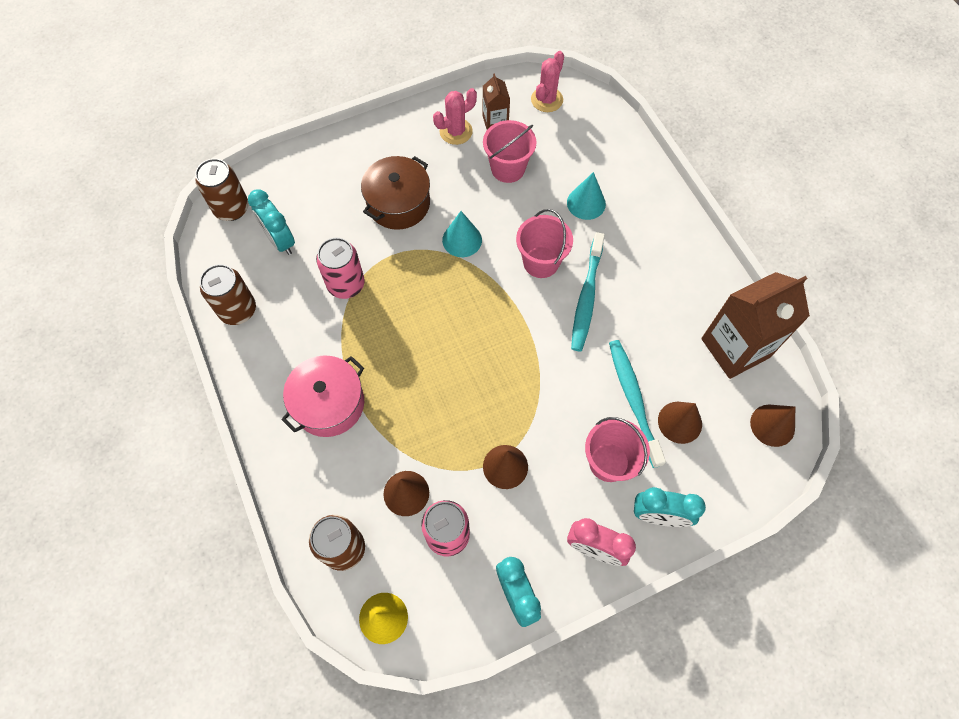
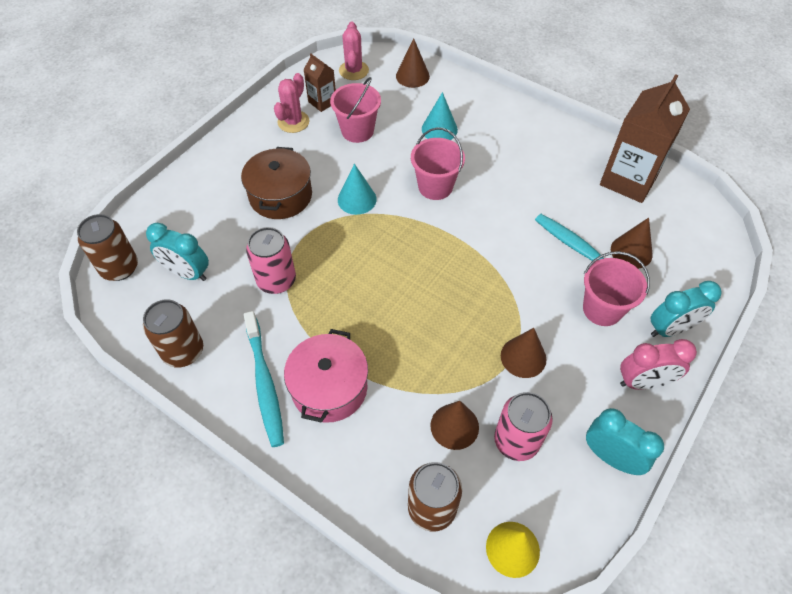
camera: 30 degrees left, 10 degrees down
turquoise toothbrush [571,232,605,351] -> turquoise toothbrush moved to [244,311,284,447]
brown cone [750,405,795,447] -> brown cone moved to [396,38,430,88]

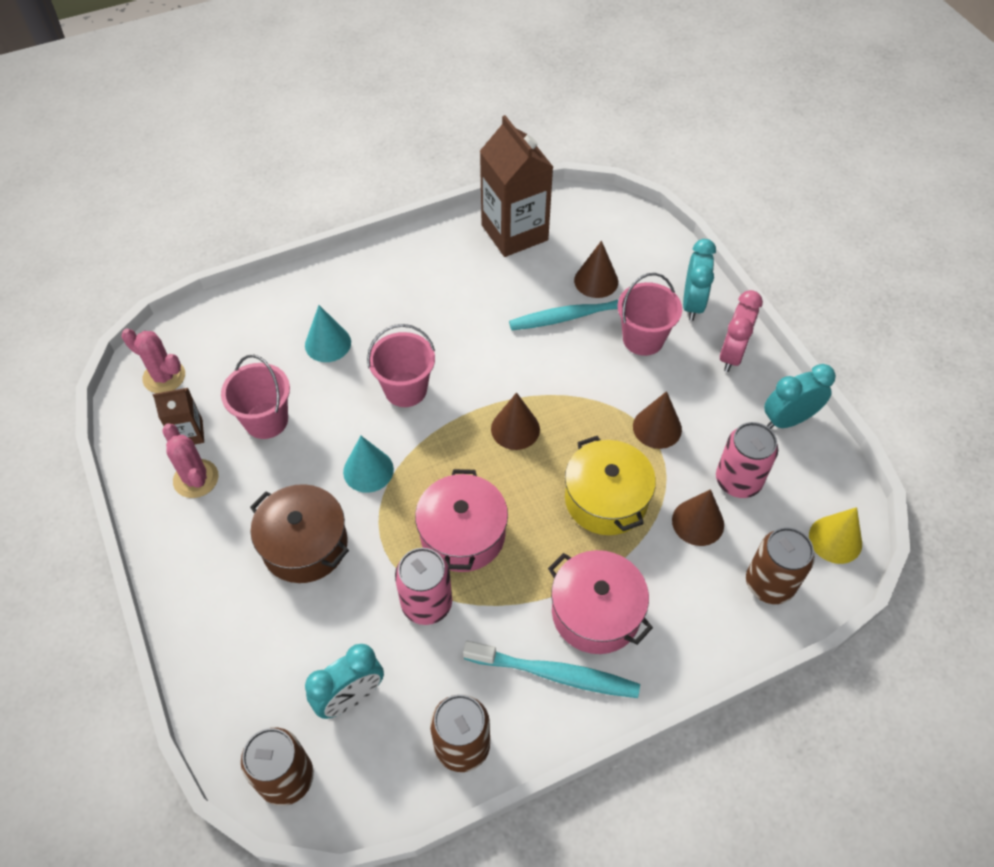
camera: 60 degrees left, 0 degrees up
brown cone [396,38,430,88] -> brown cone moved to [491,392,540,450]
none -> pink pot [415,469,508,572]
none -> yellow pot [565,436,656,535]

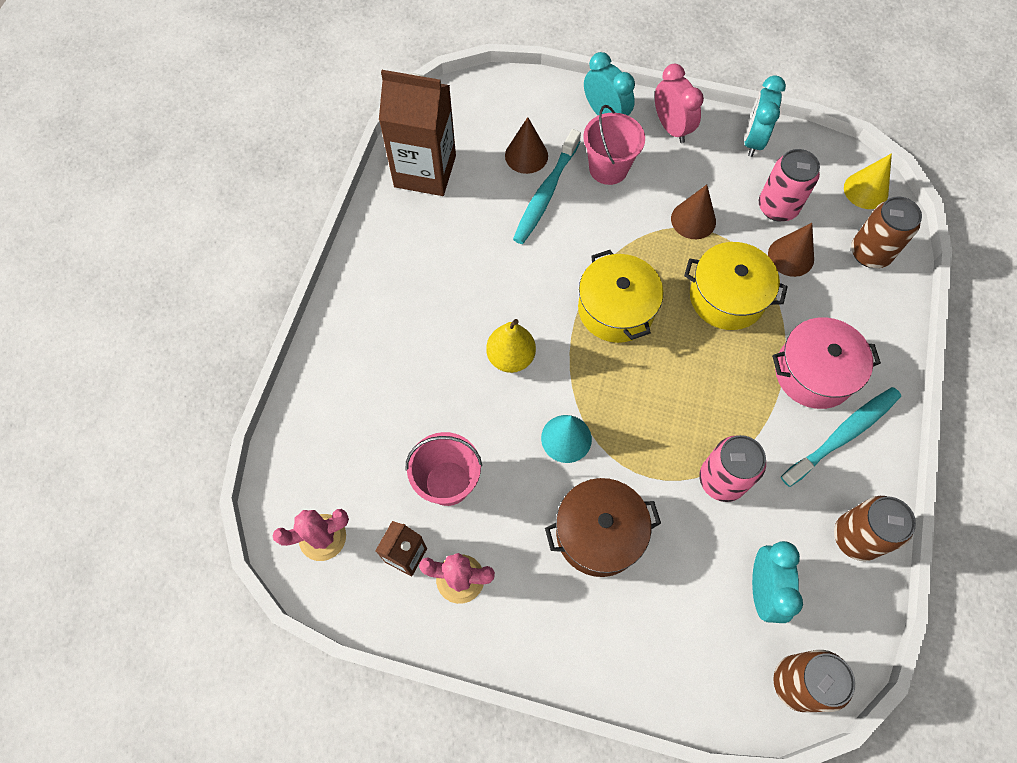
camera: 50 degrees left, 10 degrees up
turquoise cone [305,305,351,362] -> none
pink bucket [367,324,435,407] -> yellow pear [486,319,536,373]
pink pot [415,469,508,572] -> none
brown cone [491,392,540,450] -> yellow pot [578,250,664,343]

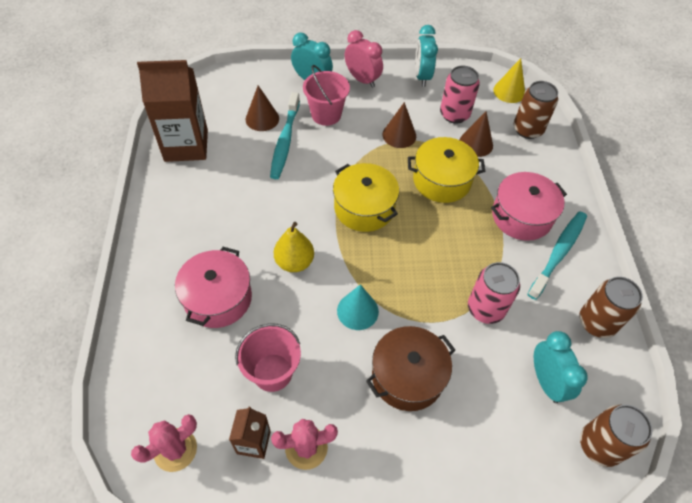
camera: 20 degrees left, 10 degrees down
none -> pink pot [175,247,252,328]

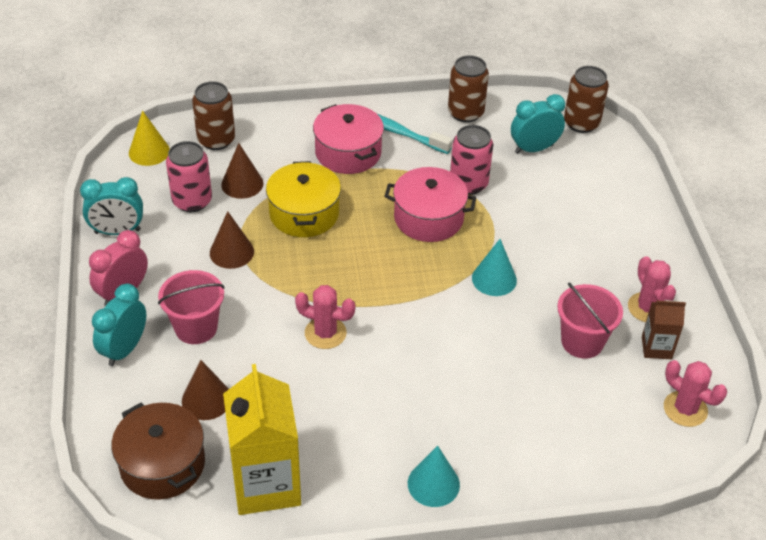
camera: 95 degrees left, 10 degrees down
brown carton [137,60,208,162] -> yellow carton [223,364,301,515]
pink pot [175,247,252,328] -> pink pot moved to [384,167,476,242]
turquoise toothbrush [270,92,300,179] -> none
yellow pear [274,222,314,272] -> none
yellow pot [333,163,399,232] -> none
brown pot [366,326,455,411] -> brown pot moved to [111,403,205,500]
none -> pink cactus [295,285,355,349]
none -> turquoise cone [408,446,460,507]

